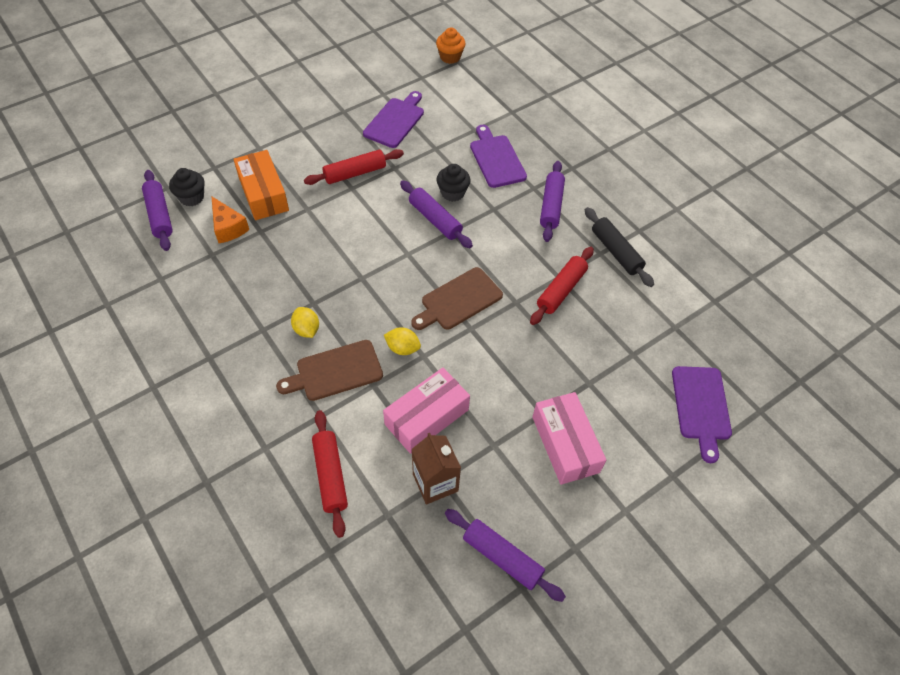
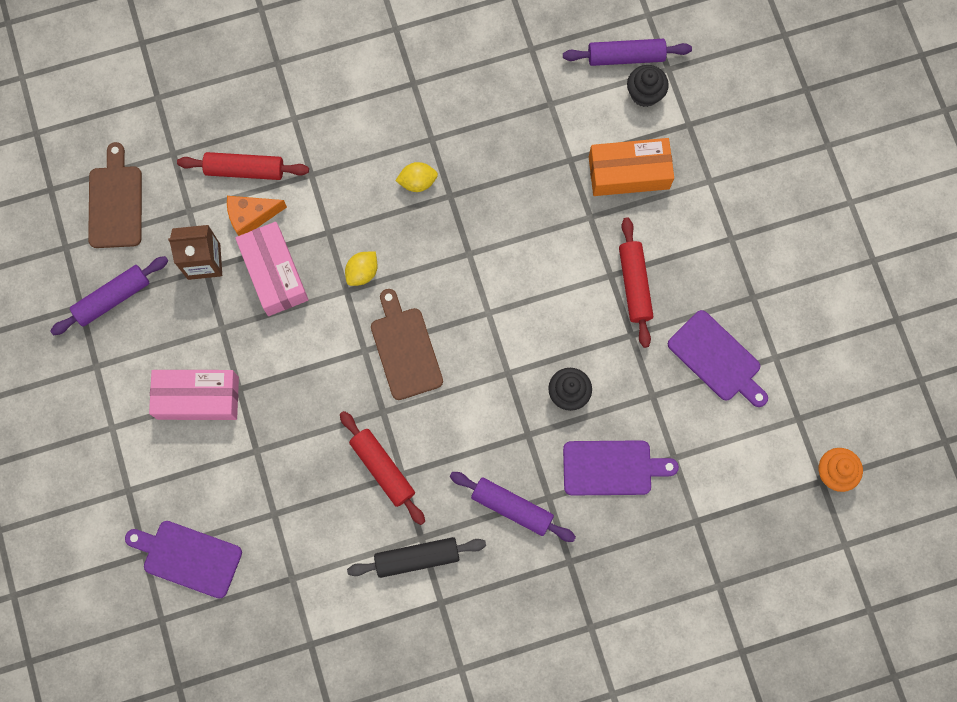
camera: 110 degrees right, 20 degrees up
orange cheese [211,196,249,243] -> orange cheese moved to [227,196,287,236]
brown cutting board [276,340,383,401] -> brown cutting board moved to [88,142,142,248]
purple rolling pin [400,180,473,248] -> none

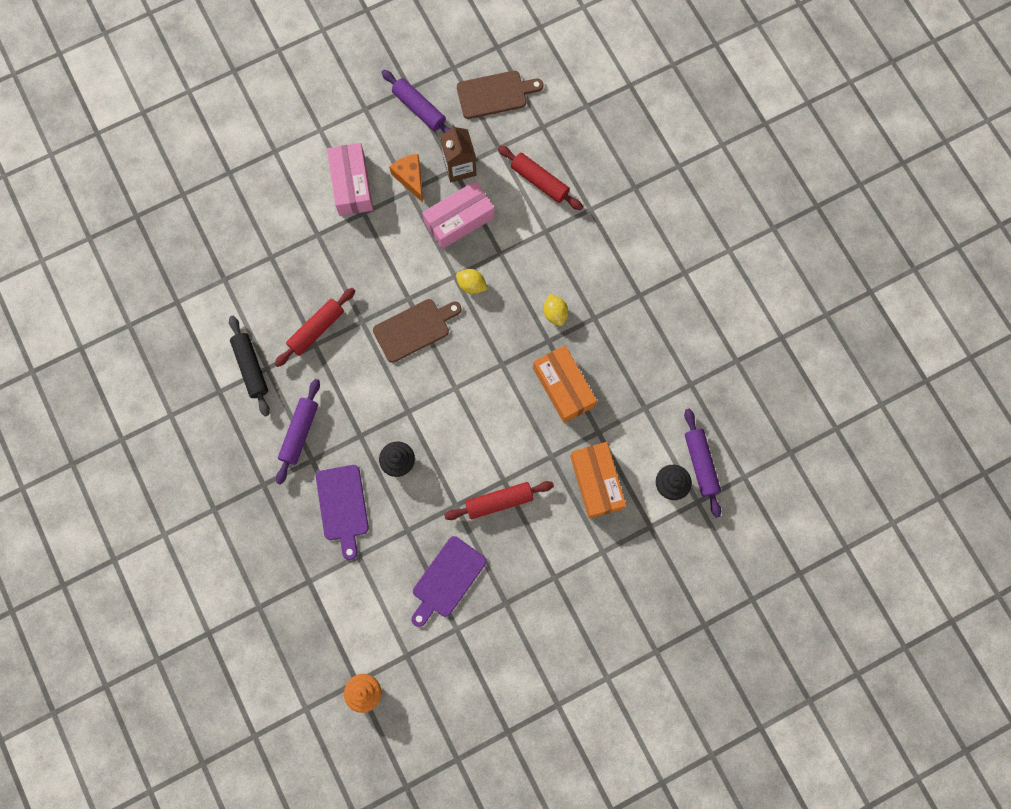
camera: 80 degrees right, 0 degrees up
purple cutting board [125,521,242,599] -> none
red rolling pin [177,152,309,180] -> red rolling pin turned 45 degrees counterclockwise [498,146,583,210]
orange cheese [227,196,287,236] -> orange cheese moved to [389,154,423,203]
none -> orange box [533,345,597,423]

